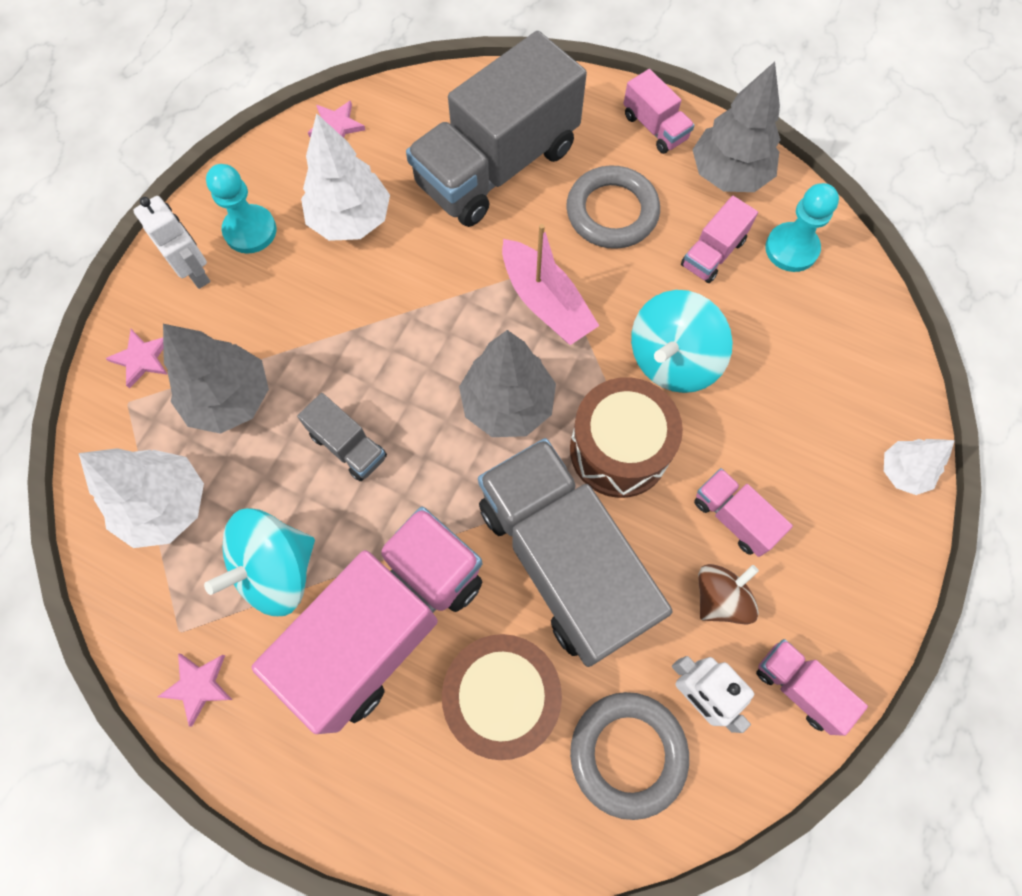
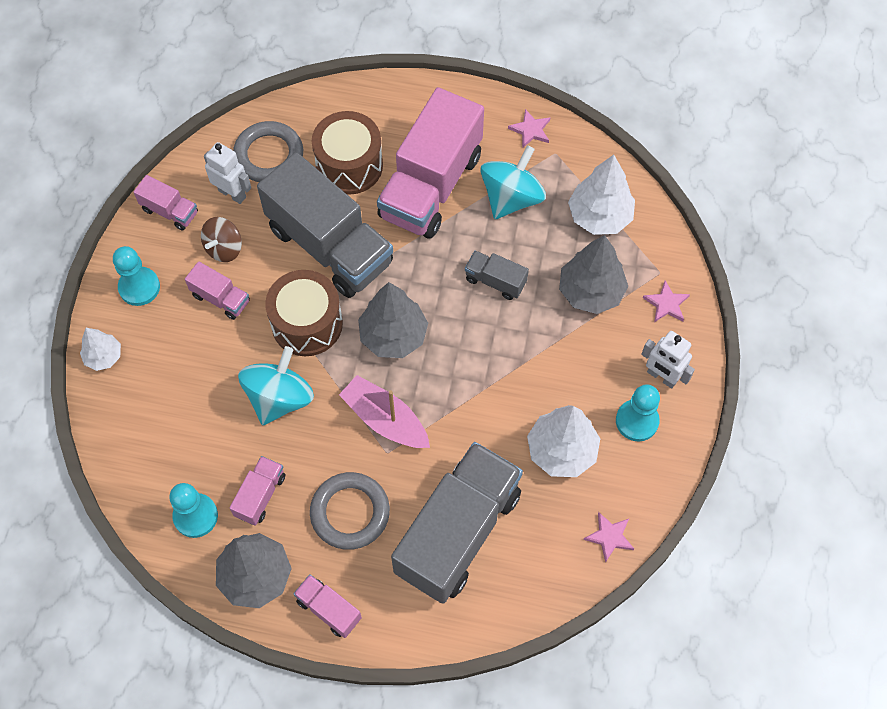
camera: 165 degrees right, 5 degrees down
none -> turquoise pawn [113,246,160,306]

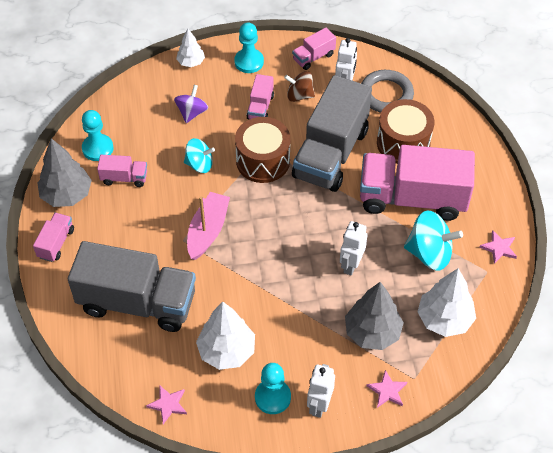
camera: 70 degrees right, 10 degrees down
pink truck [134,175,198,230] -> pink truck turned 45 degrees clockwise [292,27,336,70]
turquoise spinning top [238,346,314,425] -> turquoise spinning top [184,138,215,173], size x0.64
grey ring [310,472,390,550] -> none
grey tree [358,282,428,358] -> none
grey truck [465,251,529,300] -> white robot [340,221,368,276]
none -> purple spinning top [174,85,208,123]

